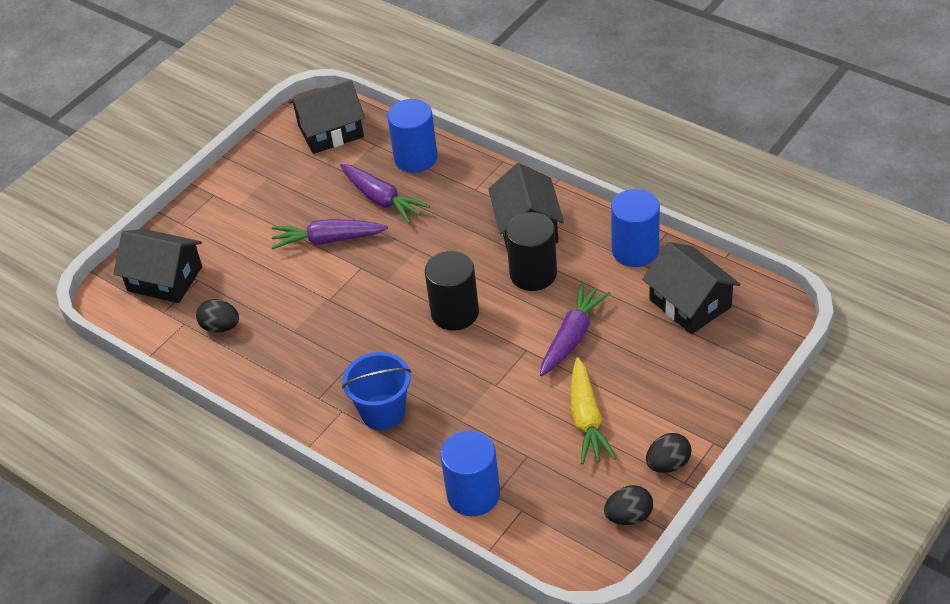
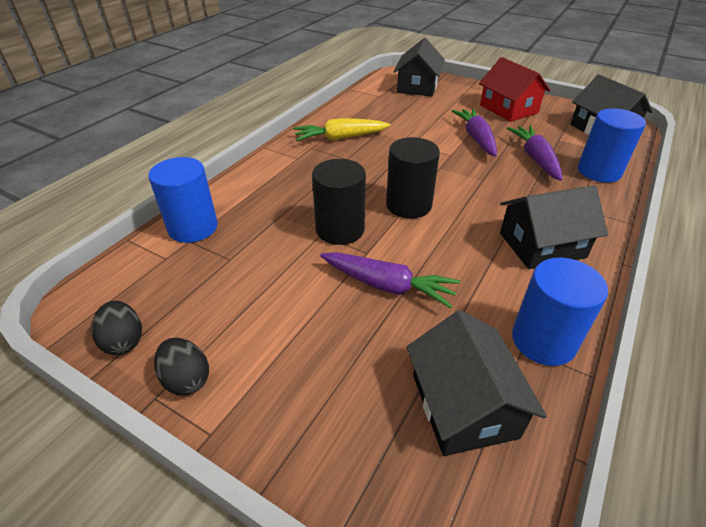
camera: 80 degrees right, 5 degrees down
black egg [196,299,239,333] -> none
purple carrot [340,164,430,224] -> purple carrot turned 135 degrees clockwise [507,126,562,181]
blue bucket [342,352,411,430] -> none
black cylinder [506,212,557,291] -> black cylinder moved to [312,159,366,245]
yellow carrot [571,357,616,464] -> yellow carrot moved to [293,118,390,141]
black house [642,242,741,334] -> black house turned 60 degrees counterclockwise [406,310,547,456]
none -> red house [479,57,550,122]

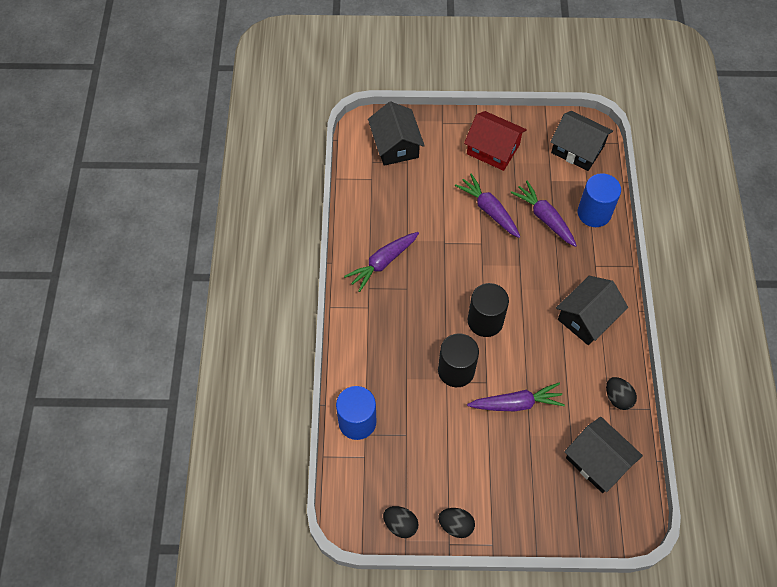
camera: 30 degrees left, 20 degrees up
yellow carrot [293,118,390,141] -> purple carrot [344,232,419,292]
blue cylinder [512,258,608,366] -> black egg [606,377,637,410]

